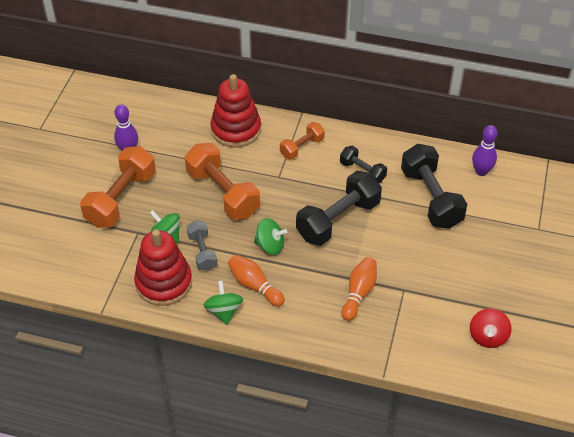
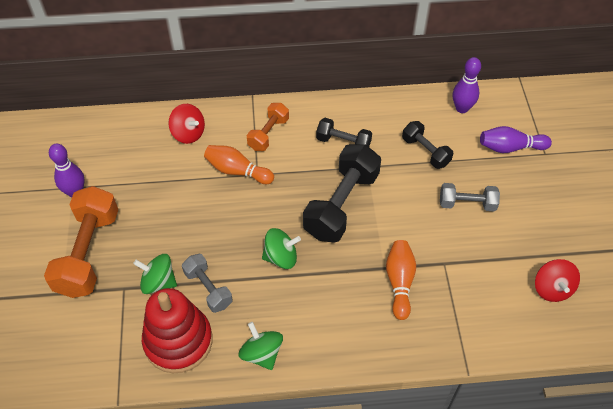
camera: 20 degrees left, 5 degrees up
orange dumbbell [185,143,260,220] -> none
red stacking toy [211,74,261,148] -> red spinning top [168,104,205,144]
orange bowling pin [228,255,285,307] -> orange bowling pin moved to [204,145,274,184]
black dumbbell [401,144,467,229] -> black dumbbell [402,121,453,169], size x0.55
none -> grey dumbbell [440,183,500,212]
none -> purple bowling pin [480,126,552,153]

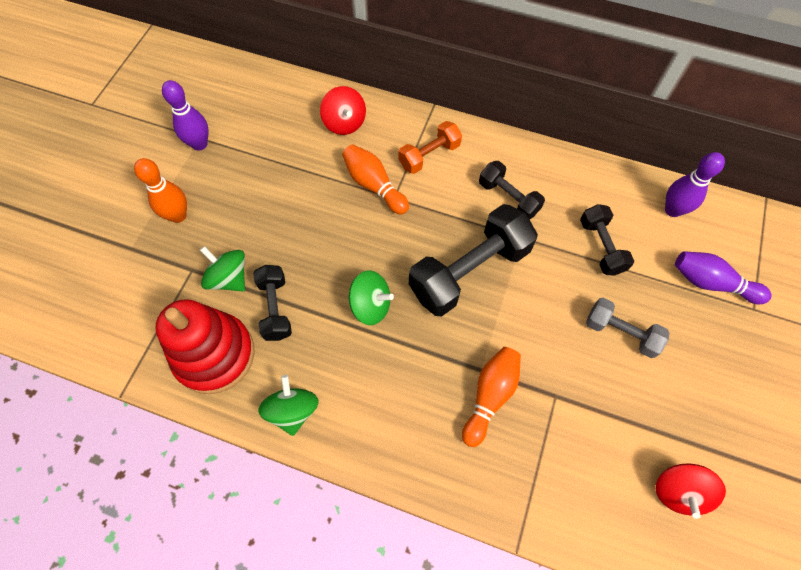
camera: 25 degrees right, 10 degrees up
orange dumbbell [44,186,118,298] -> orange bowling pin [134,158,187,223]
grey dumbbell [182,254,233,313] -> black dumbbell [253,265,292,341]

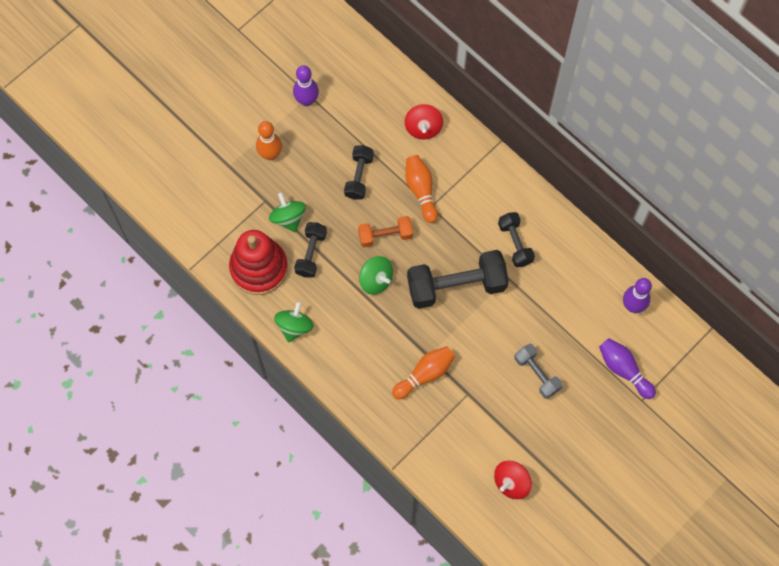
camera: 25 degrees right, 5 degrees up
orange dumbbell [399,121,462,174] -> orange dumbbell moved to [358,216,413,247]
black dumbbell [580,204,634,276] -> black dumbbell moved to [344,145,374,200]

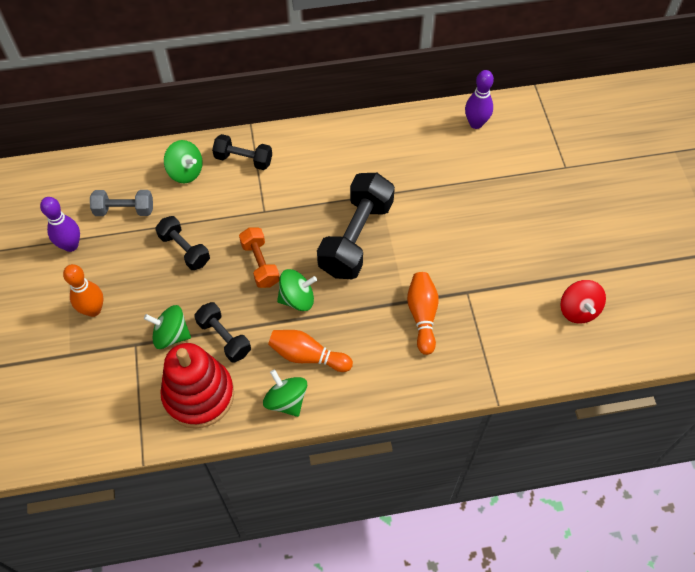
camera: 55 degrees left, 10 degrees down
orange dumbbell [358,216,413,247] -> orange dumbbell turned 45 degrees counterclockwise [239,227,280,288]
red spinning top [405,104,443,140] -> green spinning top [164,140,203,183]
orange bowling pin [405,155,438,223] -> orange bowling pin moved to [268,330,353,372]
black dumbbell [498,212,535,267] -> black dumbbell moved to [212,134,272,170]
grey dumbbell [514,344,562,399] -> grey dumbbell moved to [90,190,153,216]
purple bowling pin [599,338,656,399] -> none

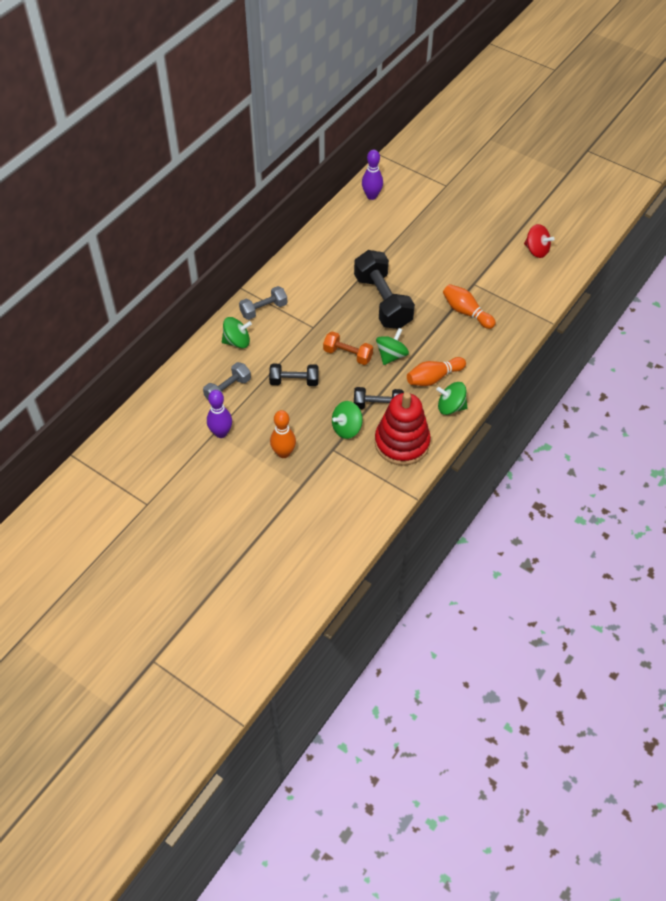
camera: 45 degrees left, 5 degrees down
black dumbbell [212,134,272,170] -> grey dumbbell [239,286,288,320]

